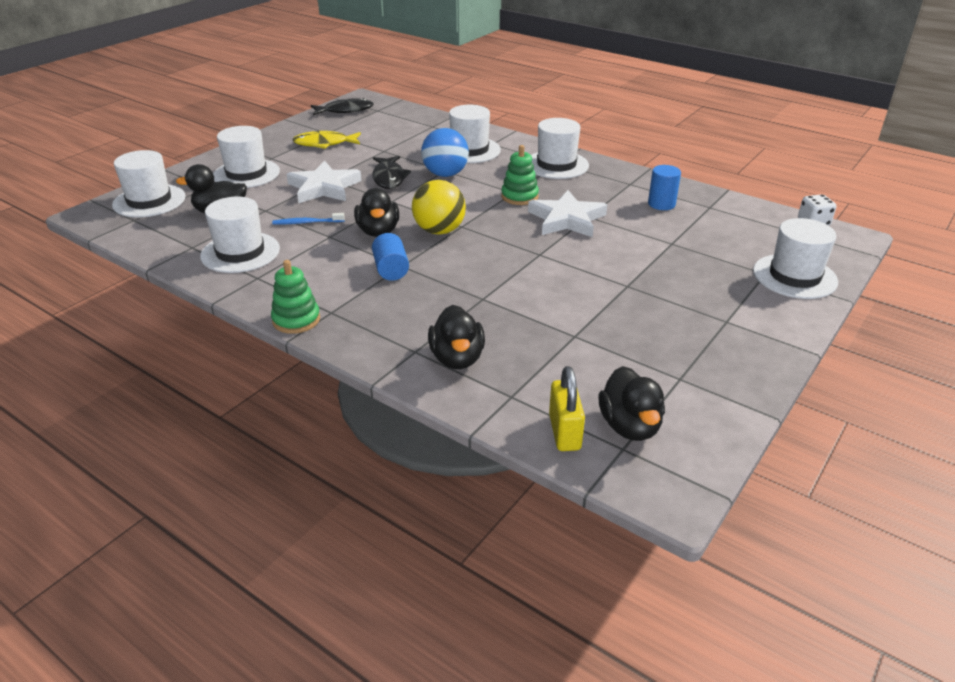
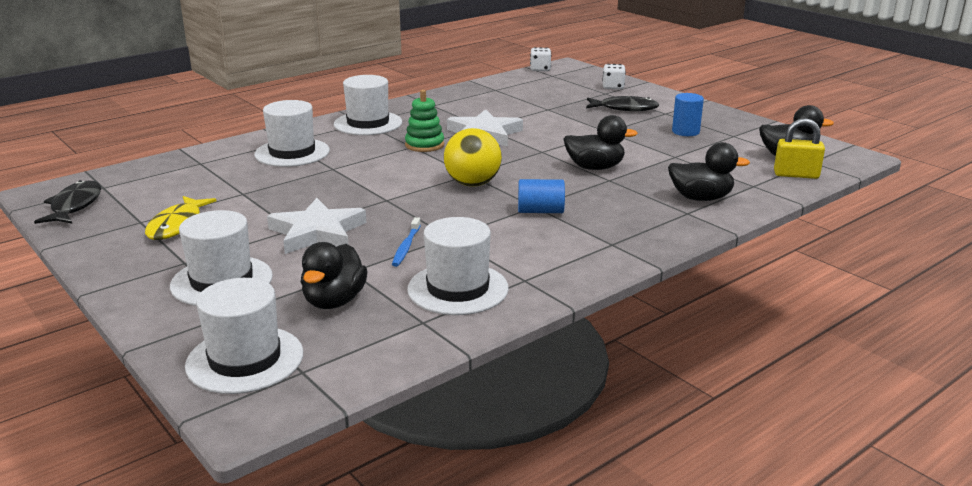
camera: 75 degrees left, 10 degrees down
green stacking toy [271,260,320,334] -> none
black duck [354,188,399,237] -> black duck moved to [564,115,638,170]
black fish [372,156,411,189] -> black fish moved to [586,96,659,111]
blue ball [421,128,469,177] -> none
blue cylinder [648,165,681,210] -> blue cylinder moved to [672,93,704,136]
white hat [753,218,838,299] -> white dice [602,64,626,89]

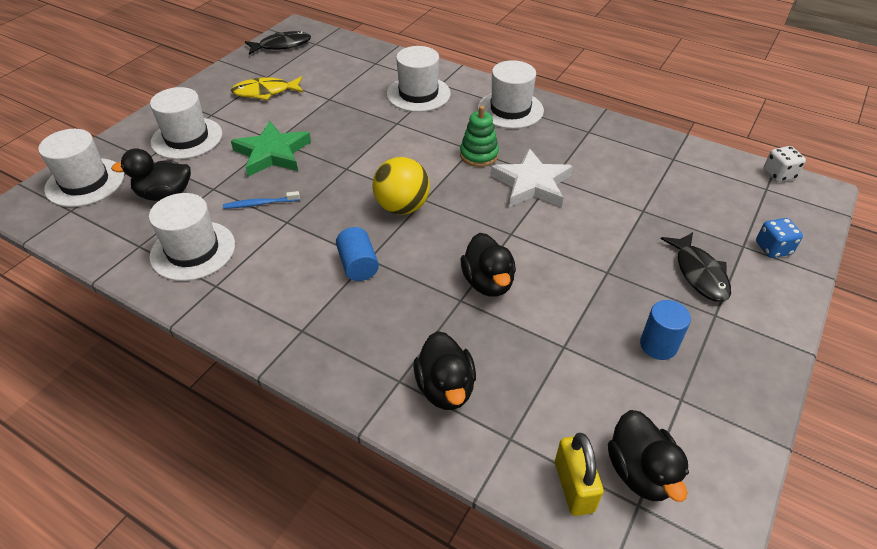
camera: 70 degrees right, 20 degrees up
white star [267,198,366,254] -> green star [231,121,311,177]
white dice [602,64,626,89] -> blue dice [756,218,803,258]

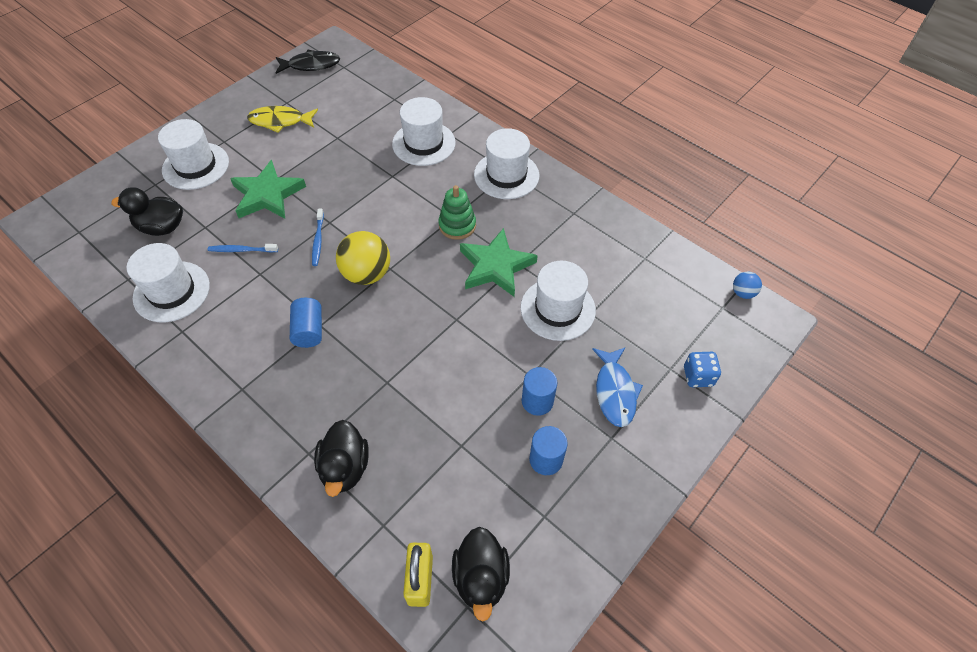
camera: 10 degrees right, 10 degrees up
white hat [38,129,124,207] -> white hat moved to [521,261,596,341]
black duck [461,233,516,297] -> none
white star [490,148,573,207] -> green star [460,228,538,297]
black fish [661,232,731,302] -> blue fish [592,347,643,427]
white dice [764,146,806,182] -> blue ball [733,272,762,299]
none -> blue toothbrush [312,209,324,266]
none -> blue cylinder [522,367,557,416]

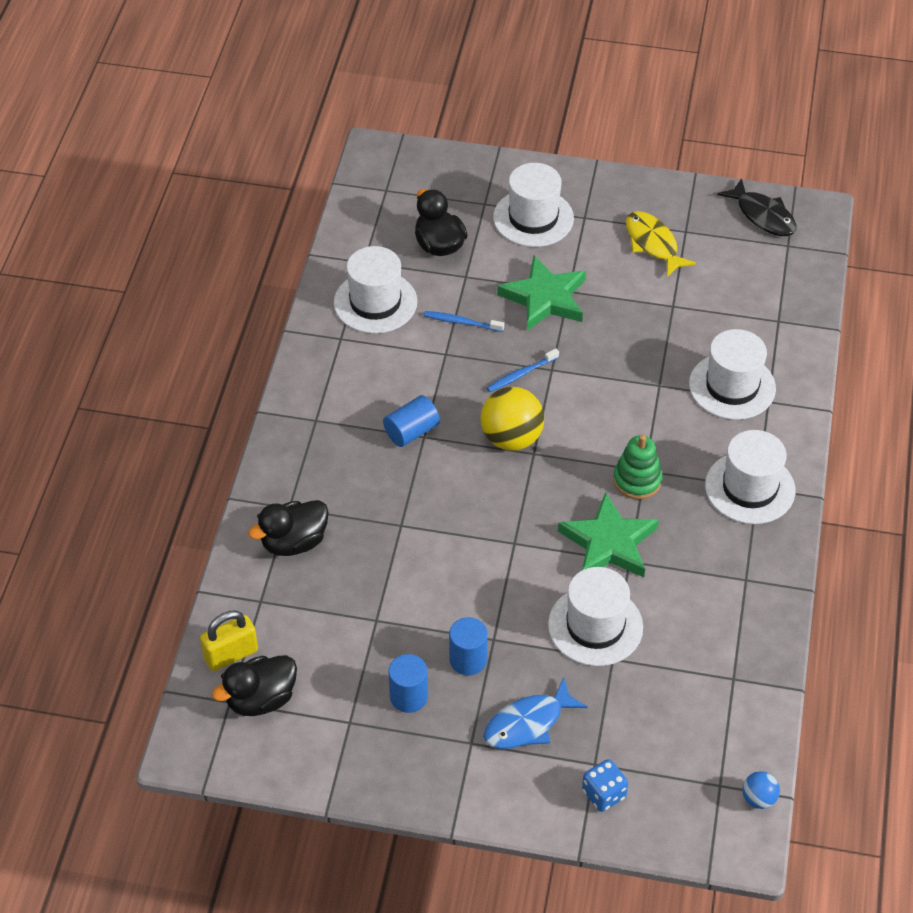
camera: 60 degrees right, 5 degrees down
blue toothbrush [208,244,278,252] -> blue toothbrush turned 45 degrees counterclockwise [423,311,504,332]

